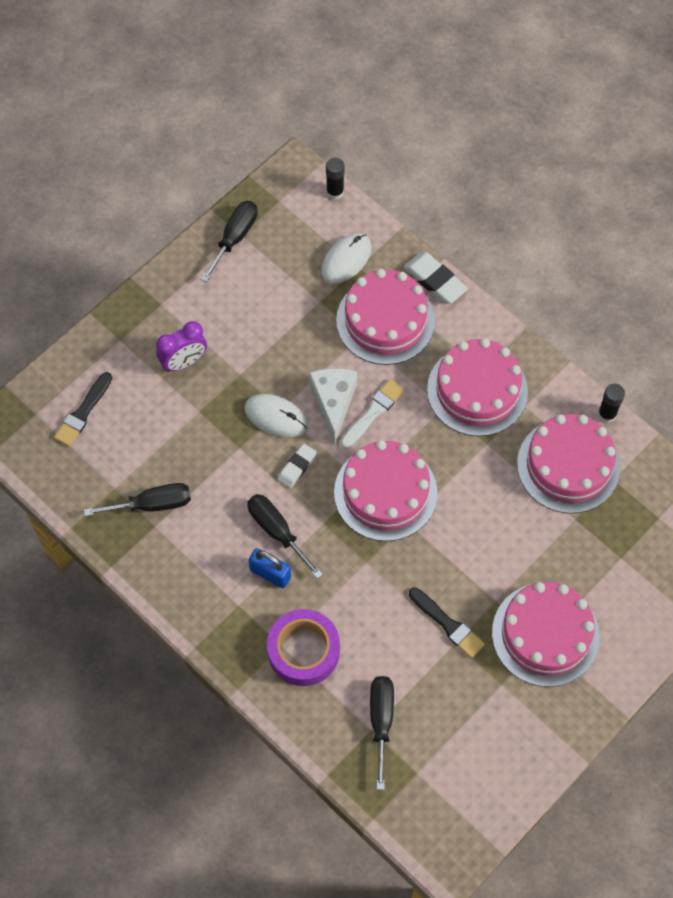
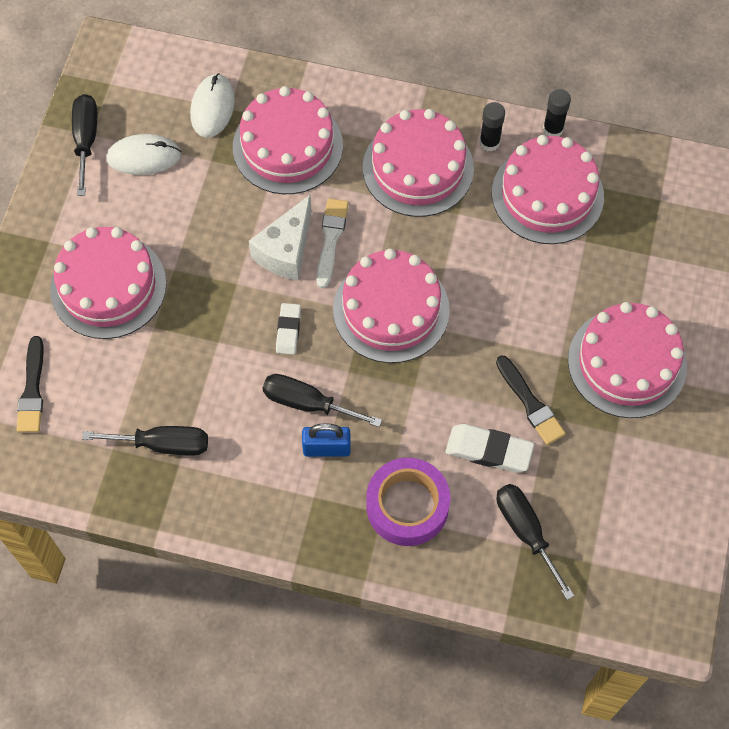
camera: 30 degrees left, 0 degrees up
black screwdriver [84,483,191,516] -> black screwdriver turned 45 degrees clockwise [82,426,208,456]
purple clock [156,321,207,372] -> pink cake [50,227,167,339]
white mouse [244,394,308,437] -> white mouse moved to [106,134,181,175]
white cheese [309,368,357,445] -> white cheese turned 120 degrees counterclockwise [249,195,312,281]
black glue stick [326,158,345,200] -> black glue stick moved to [480,102,505,152]
white eraser [404,252,468,304] -> white eraser moved to [445,424,534,472]
black brush [409,587,485,658] -> black brush turned 45 degrees clockwise [496,355,566,445]

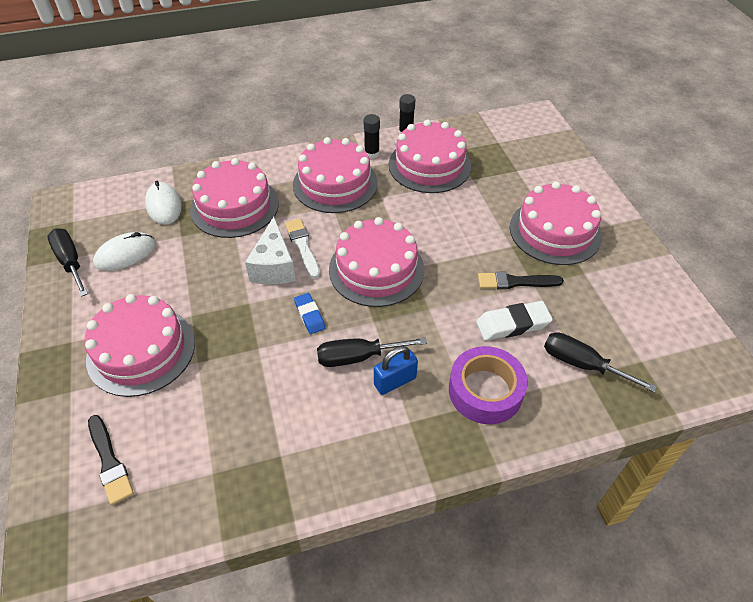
camera: 30 degrees left, 15 degrees down
black screwdriver [82,426,208,456] -> none
white eraser [276,303,301,355] -> blue eraser [294,293,325,334]
black brush [496,355,566,445] -> black brush turned 150 degrees clockwise [478,272,564,289]

